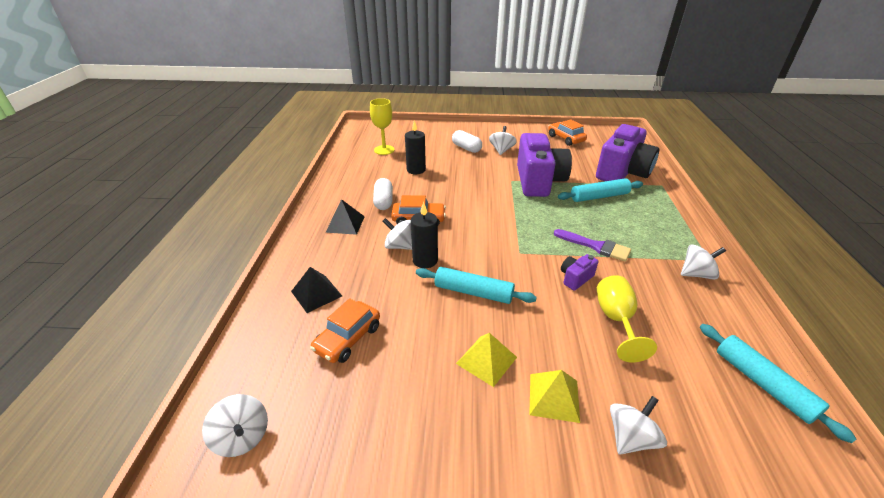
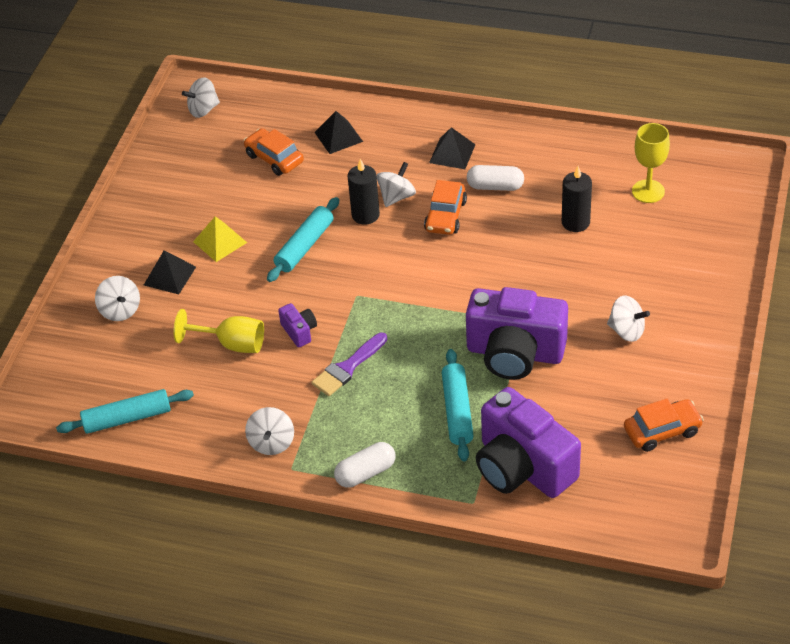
camera: 105 degrees right, 10 degrees up
white capsule [452,130,482,153] -> white capsule moved to [334,442,396,488]
yellow pyramid [529,370,580,423] -> black pyramid [144,250,196,294]

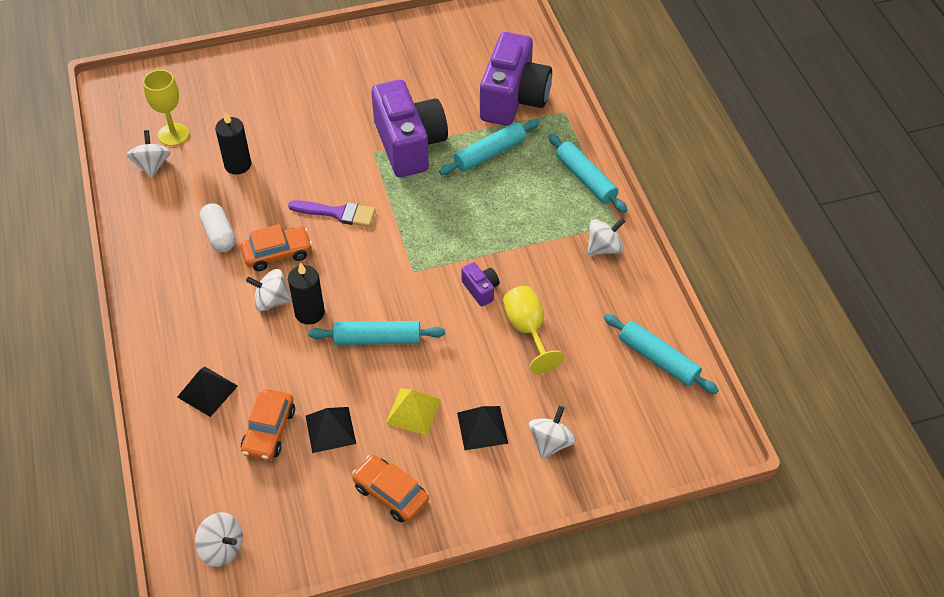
camera: 125 degrees left, 5 degrees up
purple camera [278,303,317,348] -> purple camera turned 120 degrees clockwise [461,262,499,306]
purple brush [311,333,387,396] -> purple brush moved to [288,200,375,227]
white capsule [334,442,396,488] -> turquoise rolling pin [548,134,627,213]
black pyramid [429,127,476,169] -> black pyramid moved to [306,407,356,453]
white spinning top [607,296,650,342] -> white spinning top moved to [127,130,170,178]
orange car [624,399,704,452] -> orange car moved to [352,455,429,523]

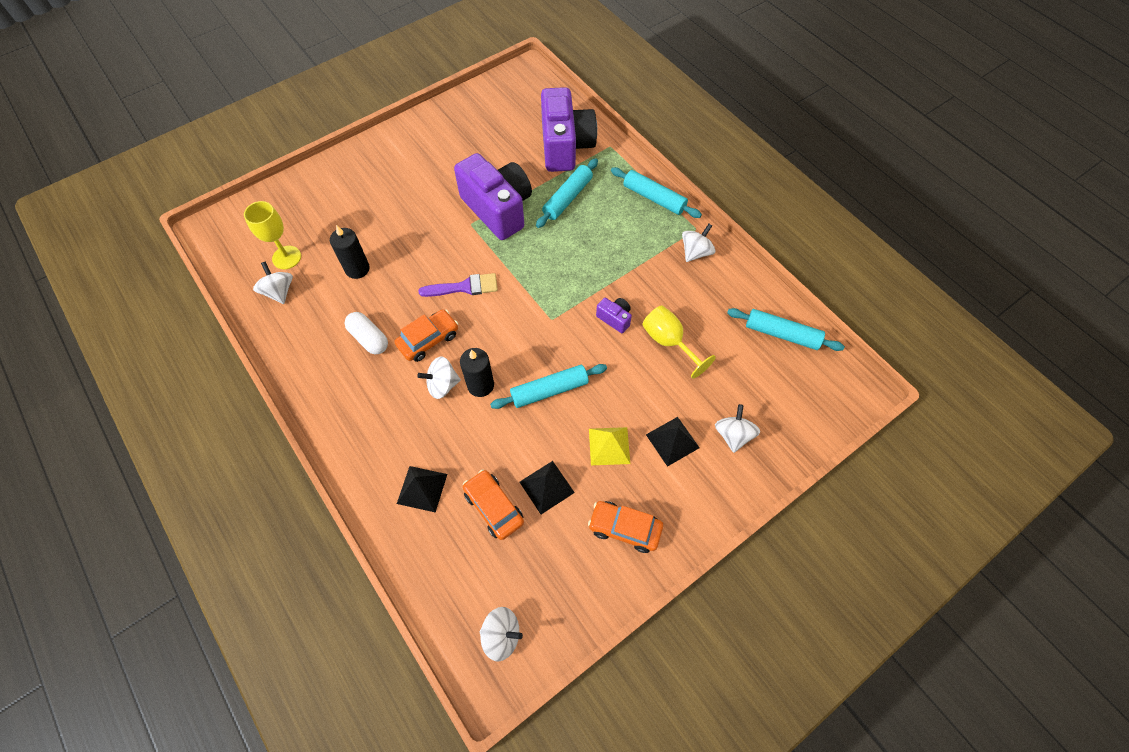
camera: 20 degrees left, 10 degrees up
orange car [241,389,295,460] -> orange car turned 150 degrees clockwise [463,470,524,540]

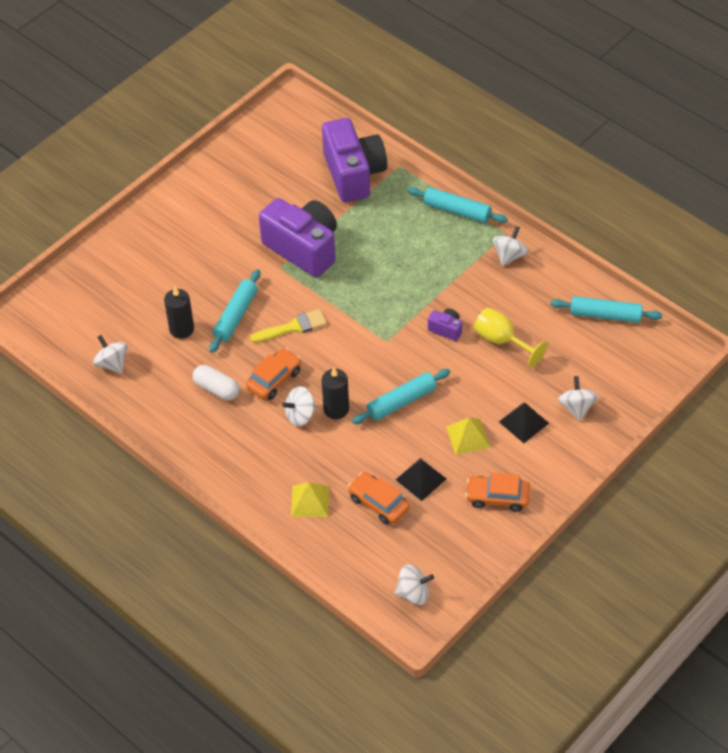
camera: 10 degrees left, 10 degrees down
yellow goblet [244,201,301,269] -> none
black pyramid [397,466,447,513] -> yellow pyramid [291,482,329,517]
purple brush [418,273,498,297] -> yellow brush [250,309,327,343]
turquoise rolling pin [536,158,598,228] -> turquoise rolling pin moved to [210,269,260,353]

